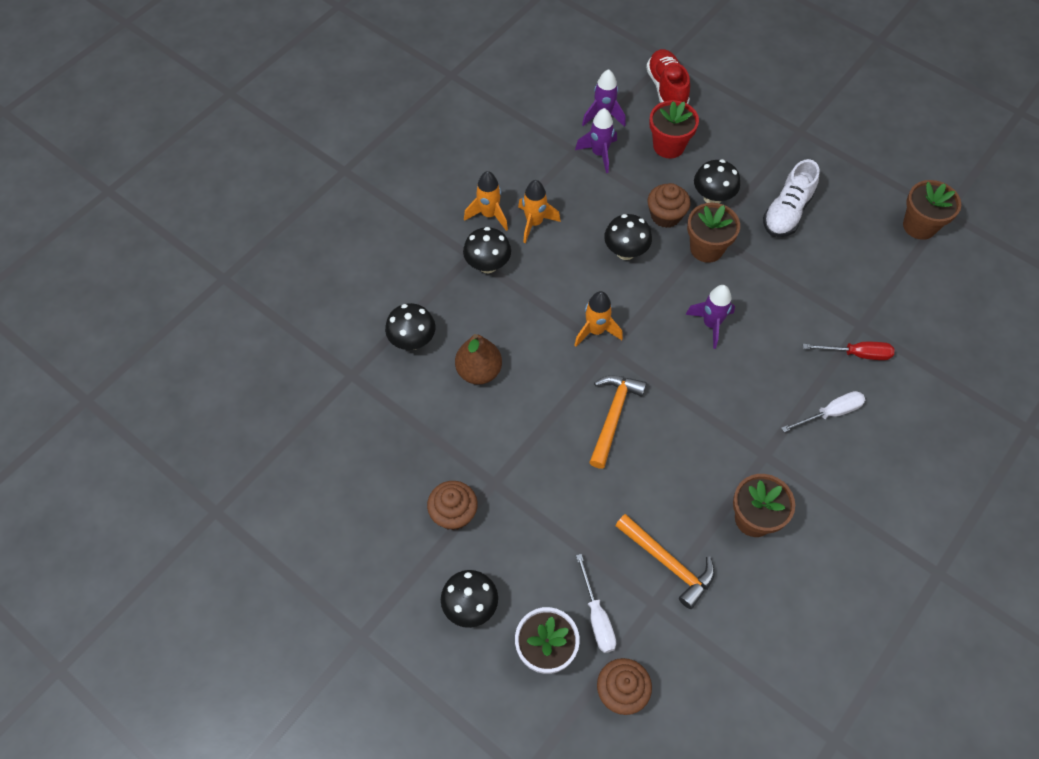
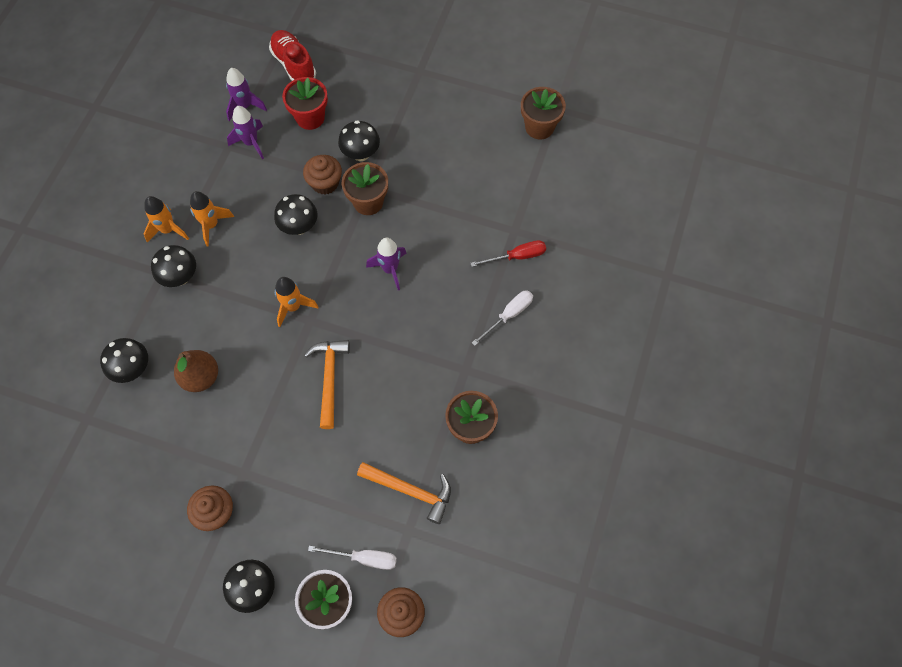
camera: 20 degrees left, 5 degrees up
white screwdriver [576,554,616,653] -> white screwdriver turned 45 degrees counterclockwise [308,545,397,570]
white shoe [763,159,819,237] -> none

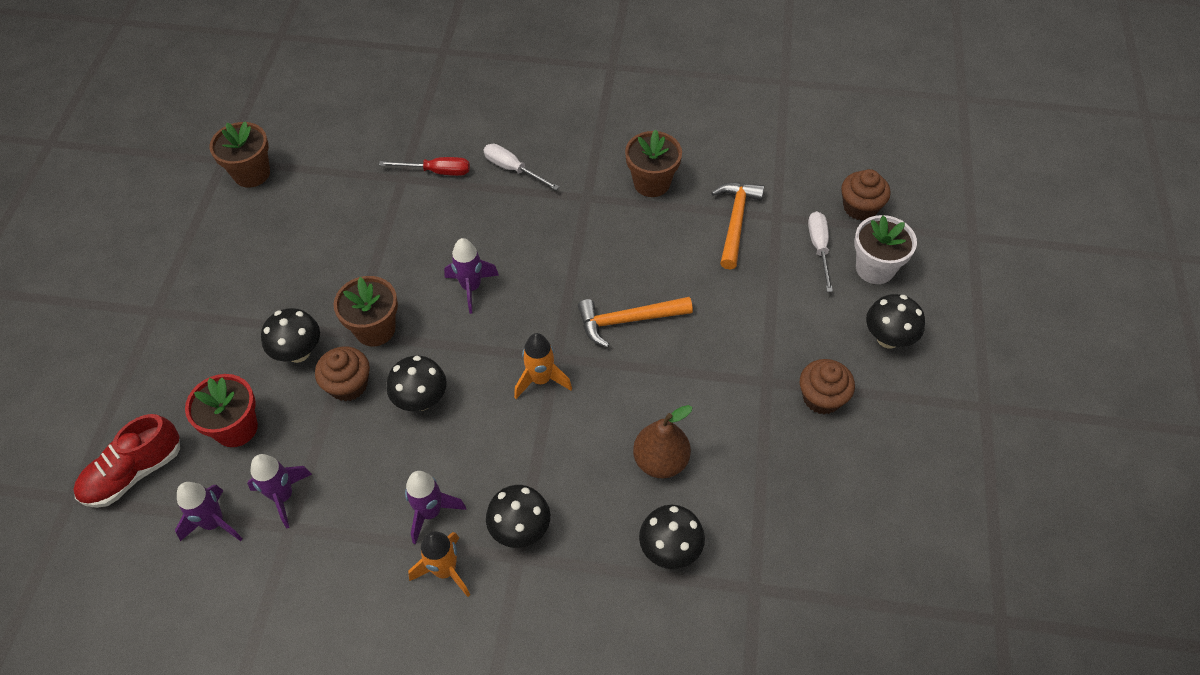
camera: 100 degrees left, 10 degrees down
orange rocket [190,191,234,247] -> purple rocket [405,471,466,544]
red screwdriver [470,240,546,267] -> red screwdriver turned 120 degrees clockwise [379,157,470,176]

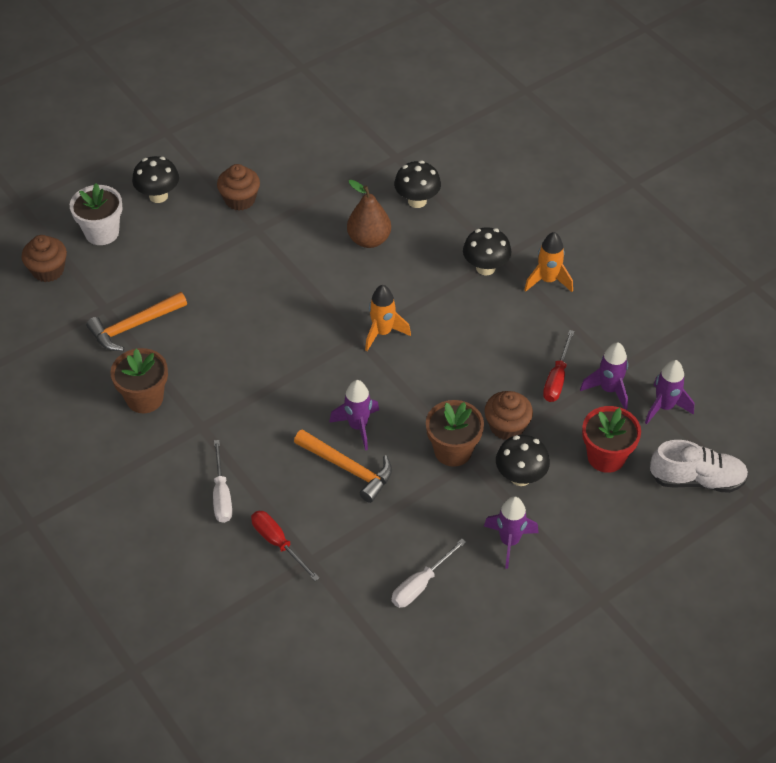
camera: 135 degrees left, 5 degrees down
red shoe [73,414,180,508] -> white shoe [650,440,749,493]
brown flower pot [210,121,270,188] -> none
black mushroom [387,356,447,411] -> none
purple rocket [405,471,466,544] -> purple rocket moved to [484,496,539,569]
orange hammer [578,297,693,348] -> orange hammer moved to [294,429,392,503]
white screwdriver [808,211,833,292] -> white screwdriver moved to [391,539,466,608]
none -> red screwdriver [543,330,575,402]

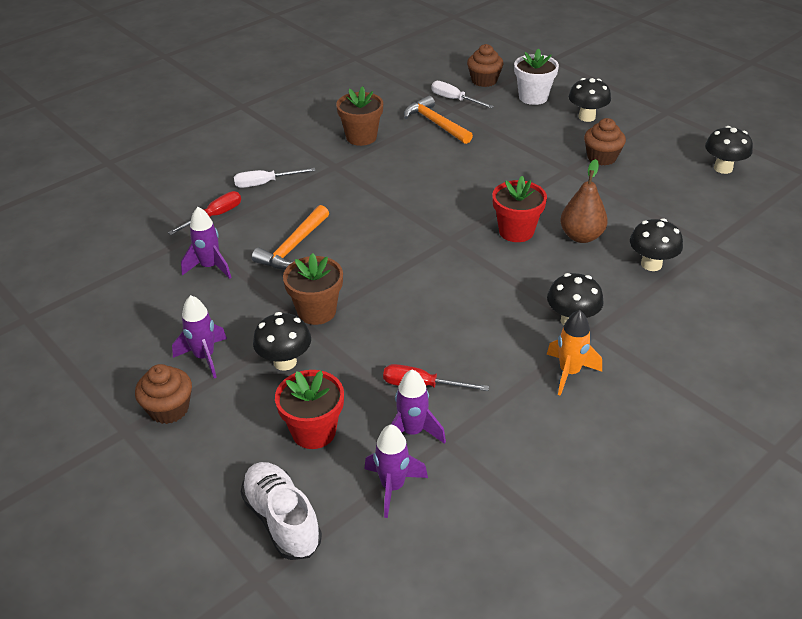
camera: 85 degrees right, 10 degrees down
purple rocket [329,380,379,450] -> purple rocket moved to [181,207,232,279]
orange rocket [365,285,411,351] -> none
white screwdriver [391,539,466,608] -> white screwdriver moved to [431,81,494,108]
brown cupcake [484,391,533,440] -> brown cupcake moved to [135,364,192,424]
white shoe [650,440,749,493] -> white shoe turned 150 degrees clockwise [241,462,322,560]
none -> red flower pot [492,176,547,242]
none -> black mushroom [705,126,753,174]

